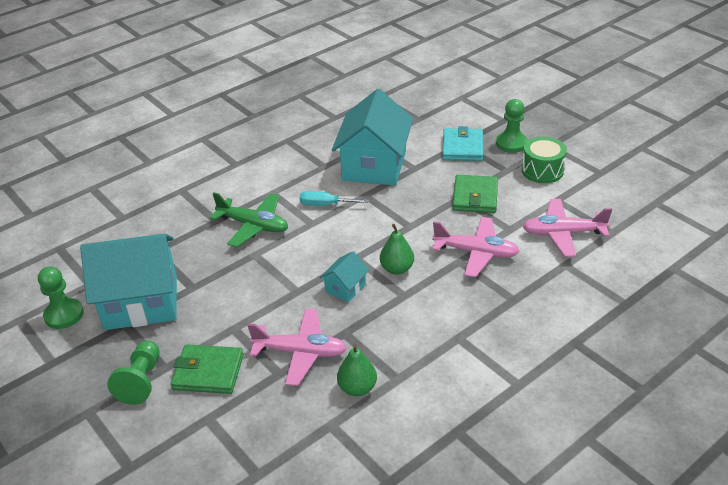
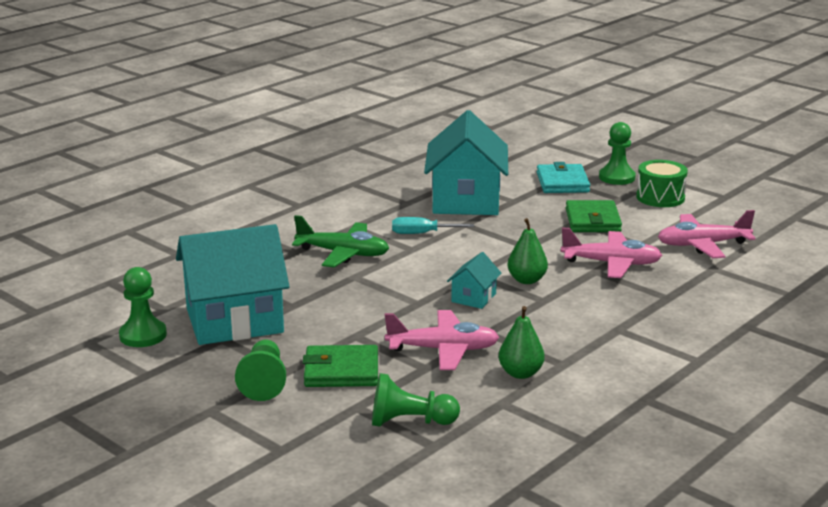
camera: 10 degrees left, 15 degrees down
none -> green pawn [372,373,460,427]

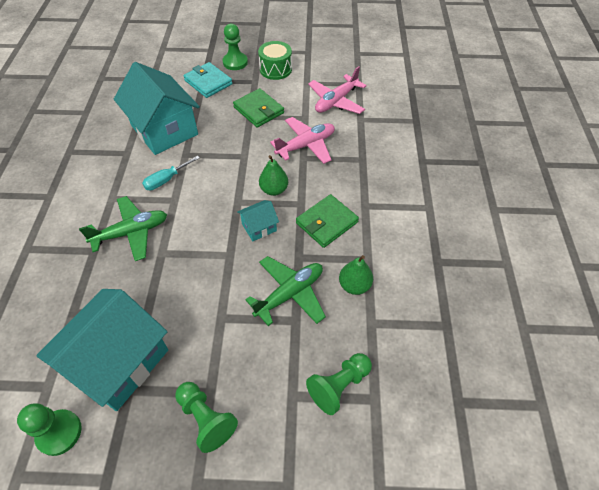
camera: 40 degrees left, 30 degrees up
green wallet [303,345,378,387] -> green wallet moved to [296,194,359,248]
pink plane [385,310,499,370] -> green plane [245,256,326,326]
turquoise house [447,252,501,309] -> turquoise house turned 75 degrees clockwise [237,200,279,241]

